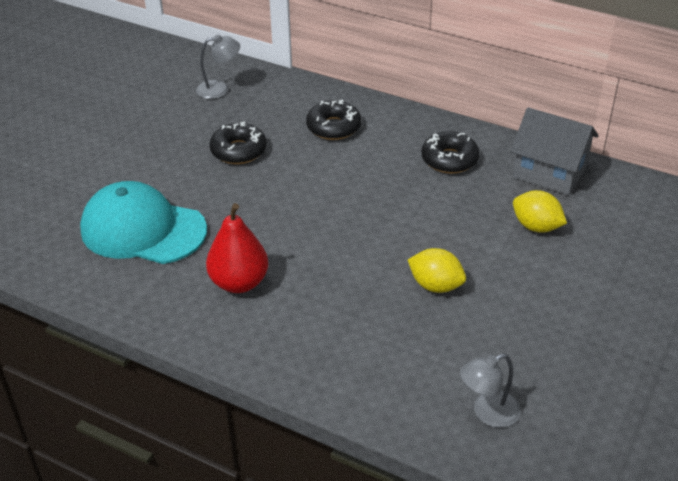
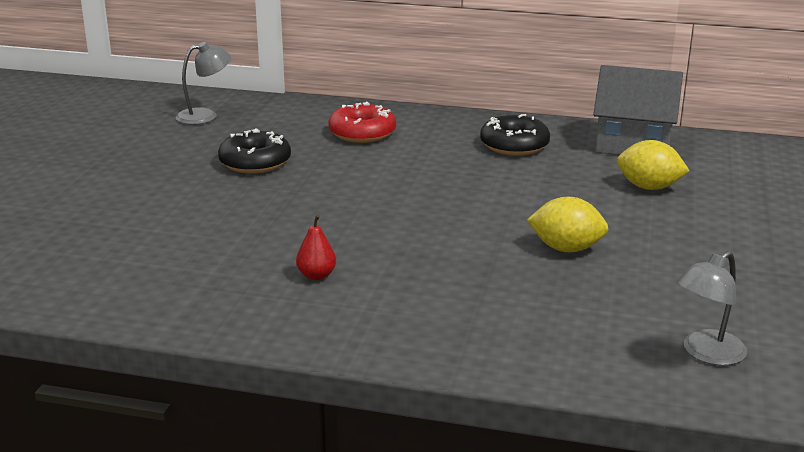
camera: 15 degrees left, 15 degrees down
turquoise cap [80,181,207,264] -> none
red pear [206,203,268,293] -> red pear [296,215,336,280], size x0.49
black donut [306,100,361,140] -> red donut [329,102,396,143]

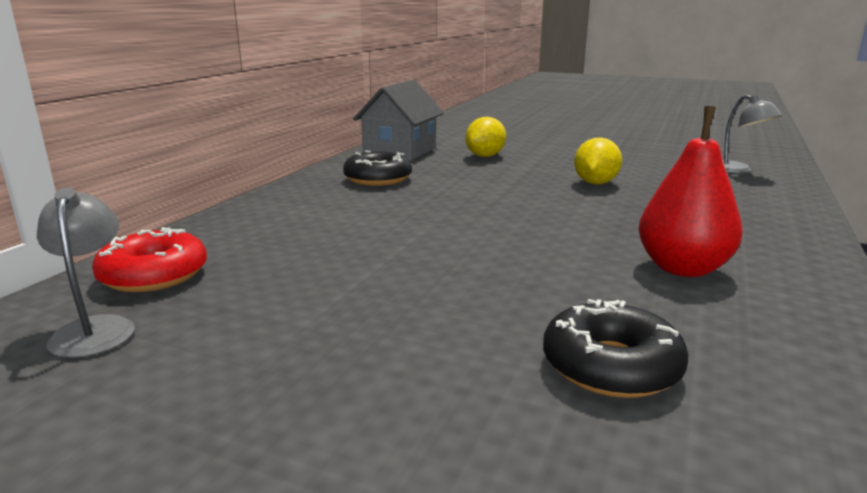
camera: 80 degrees left, 5 degrees down
black donut [218,128,291,173] -> black donut moved to [543,299,688,398]
red pear [296,215,336,280] -> red pear [638,106,743,277], size x2.05
red donut [329,102,396,143] -> red donut moved to [92,227,207,292]

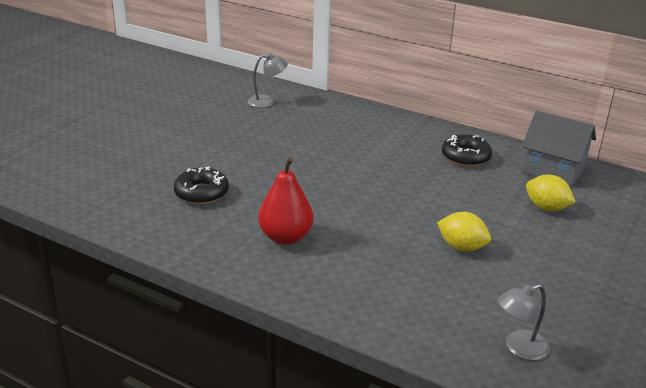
camera: 95 degrees right, 10 degrees up
red donut [92,227,207,292] -> none

